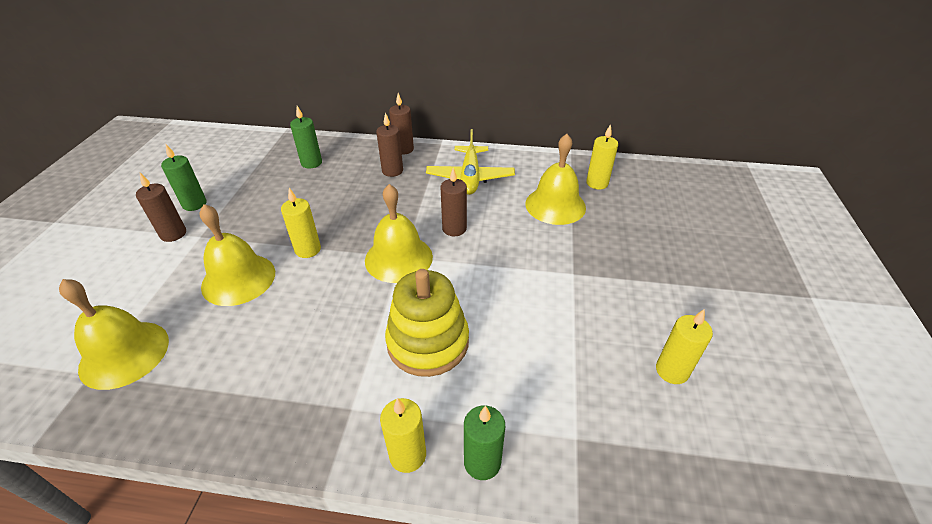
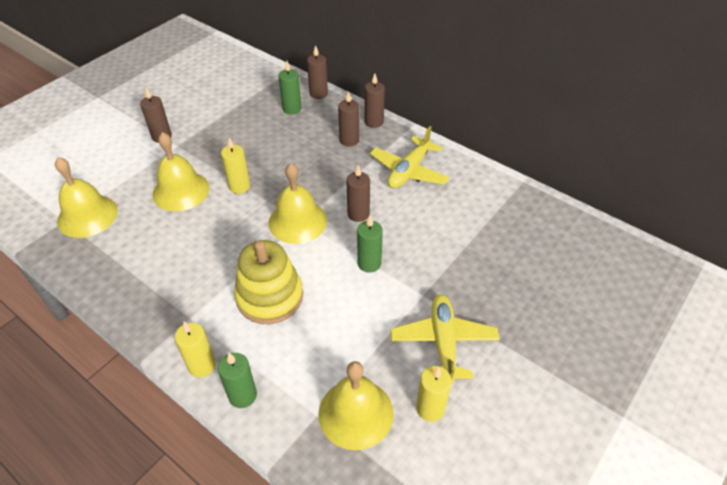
camera: 30 degrees right, 5 degrees up
green candle [161,145,207,211] -> green candle moved to [357,216,383,273]
yellow bell [525,134,586,225] -> yellow bell moved to [319,361,394,450]
yellow candle [586,124,618,189] -> none
none -> brown candle [307,45,328,99]
none -> yellow plane [390,295,500,384]

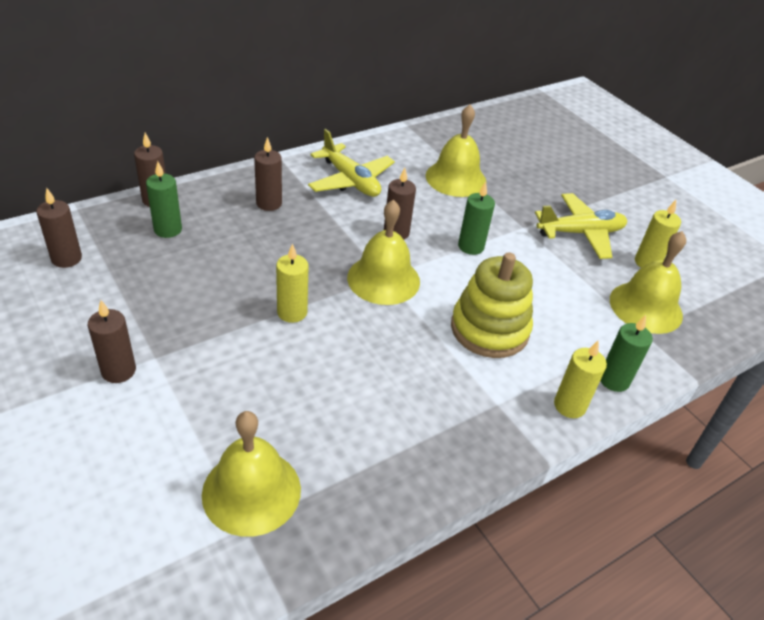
camera: 75 degrees left, 5 degrees down
yellow bell [152,132,209,211] -> yellow bell moved to [426,105,487,197]
brown candle [364,73,385,128] -> brown candle moved to [36,188,82,268]
yellow plane [390,295,500,384] -> yellow plane turned 150 degrees clockwise [535,193,627,259]

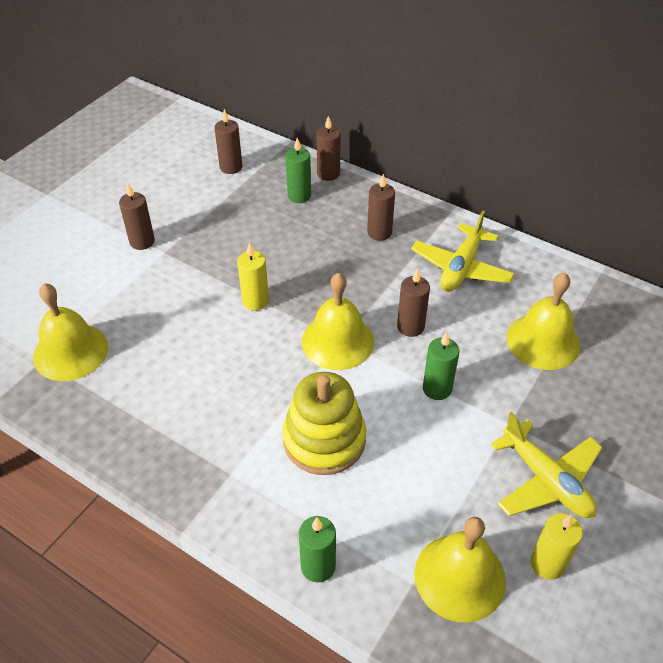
camera: 70 degrees right, 5 degrees up
yellow candle [554,341,607,418] -> none

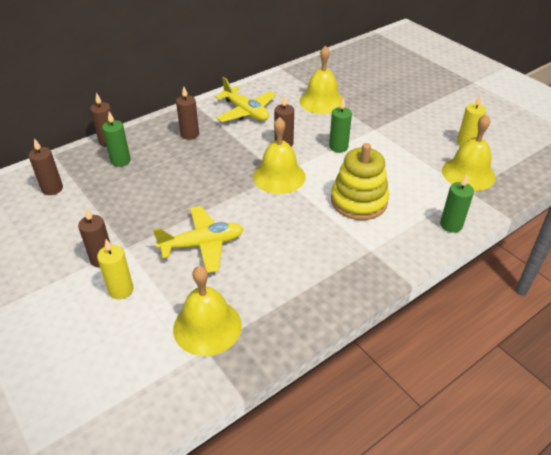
camera: 70 degrees left, 5 degrees down
yellow candle [237,242,269,311] -> yellow candle moved to [97,239,134,299]
yellow plane [490,412,603,518] -> yellow plane moved to [153,206,243,273]

